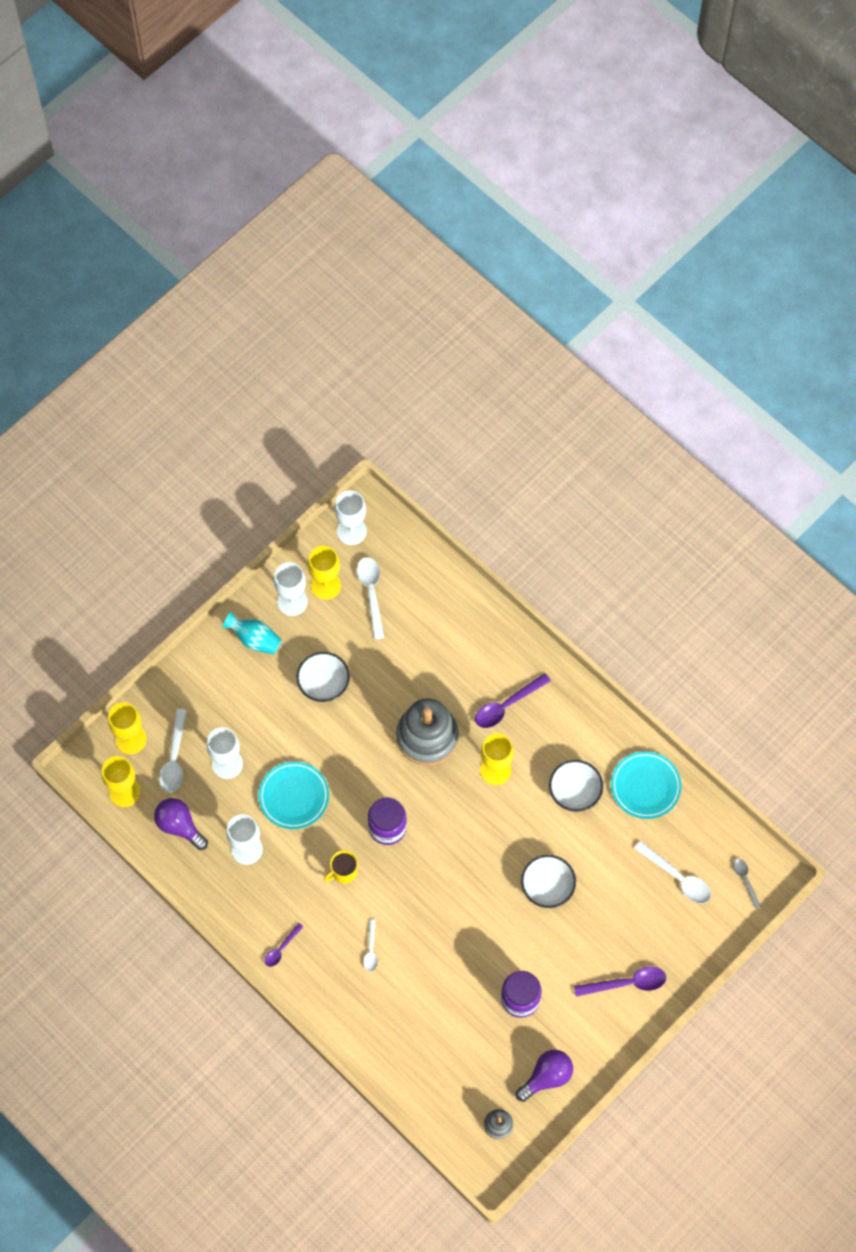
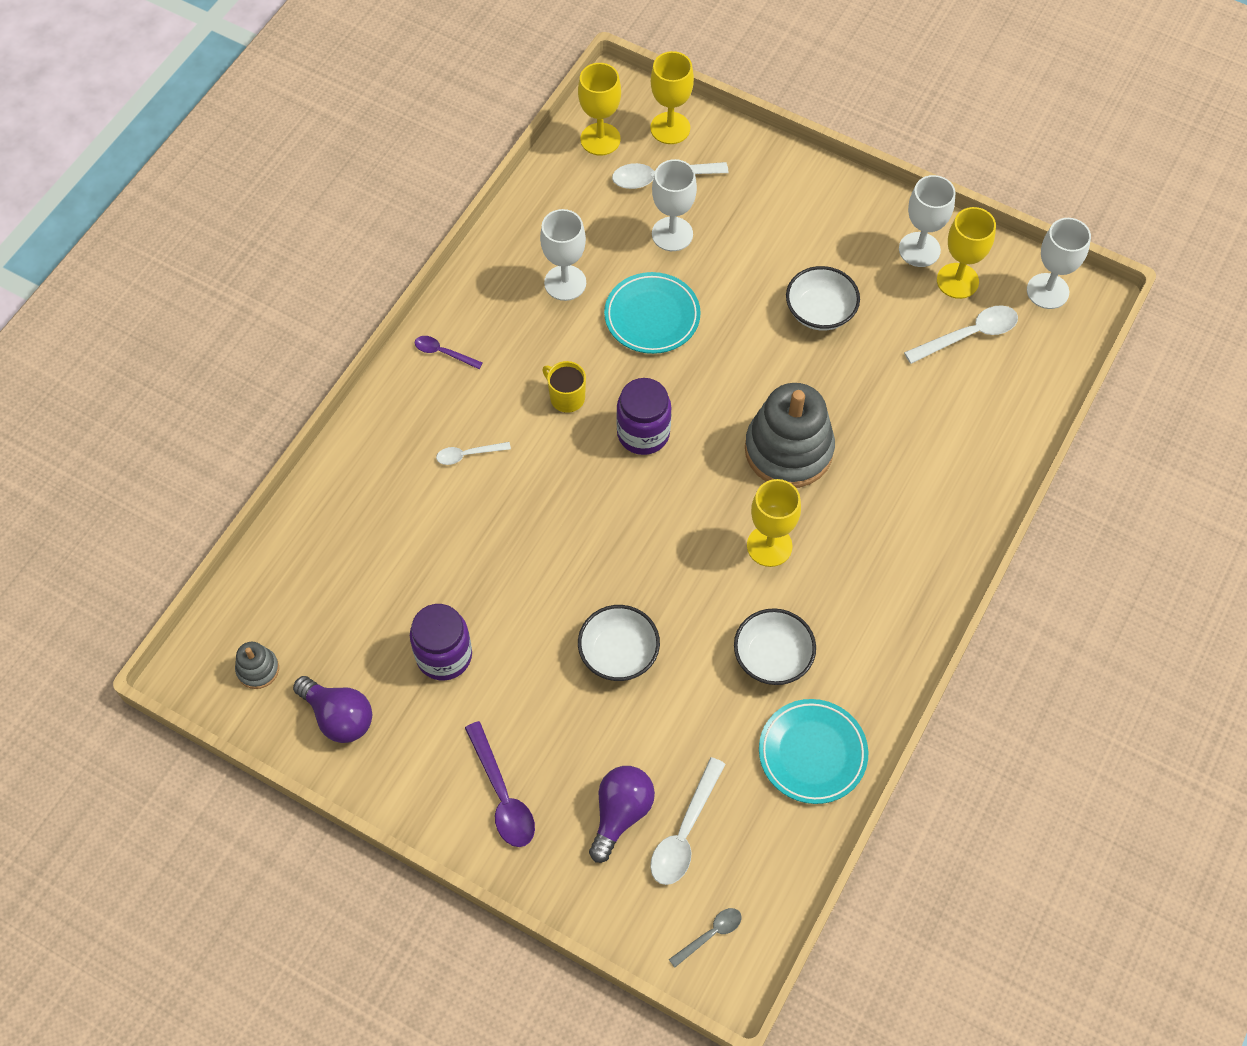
camera: 75 degrees right, 5 degrees down
purple light bulb [154,798,208,850] -> purple light bulb moved to [589,766,655,863]
turquoise vase [222,612,282,654] -> none
purple spoon [475,673,551,728] -> none

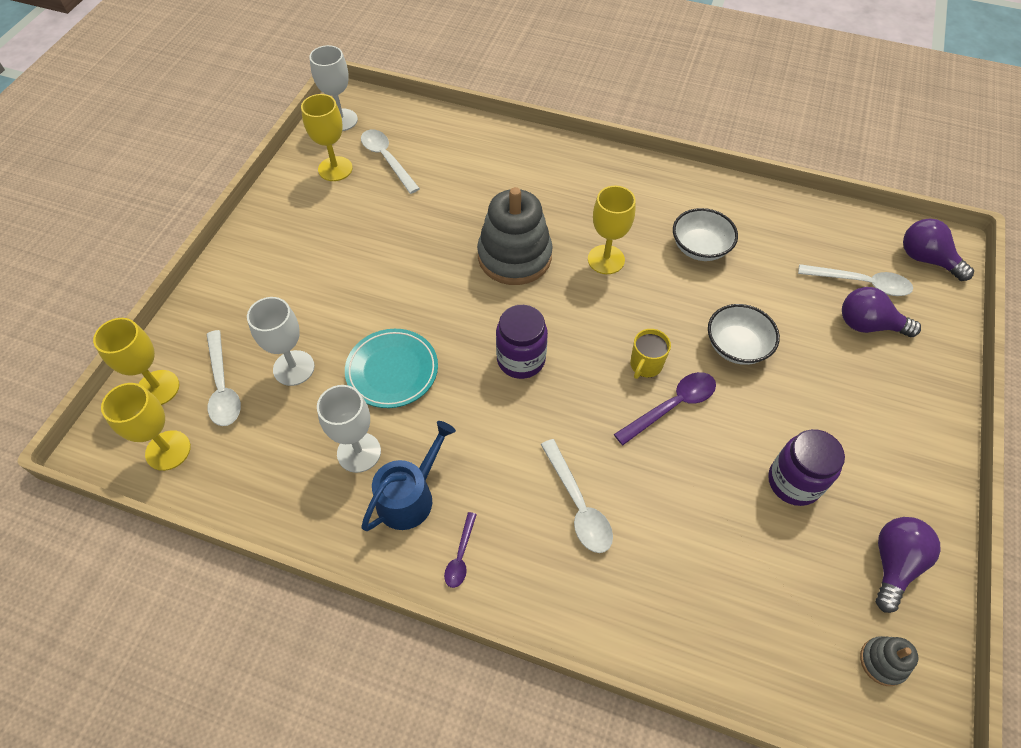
camera: 100 degrees left, 5 degrees down
white spoon [436,442,511,465] -> white spoon [541,439,613,553], size x1.70
purple spoon [465,721,535,847] -> purple spoon moved to [614,372,716,445]
yellow mug [542,361,586,413] -> yellow mug moved to [630,329,671,379]
grey spoon [669,908,741,968] -> purple light bulb [903,219,974,281]
turquoise plate [759,699,868,804] -> none
white bowl [786,266,860,331] -> none
white goblet [899,175,956,267] -> none
none -> blue watering can [361,421,456,531]

